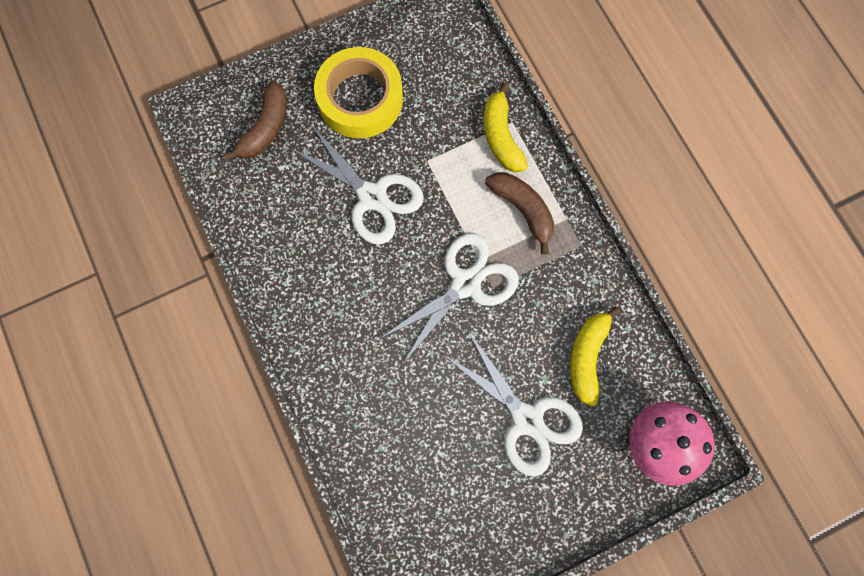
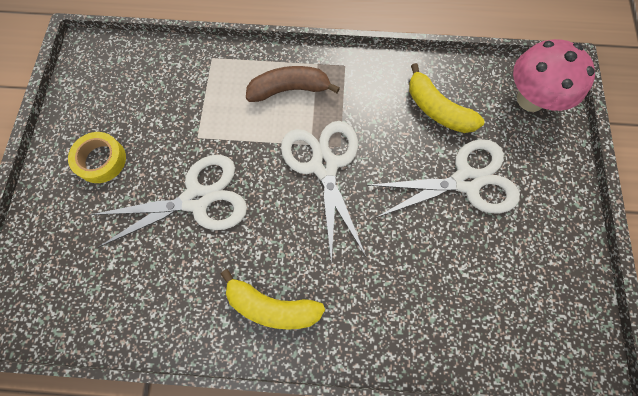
camera: 60 degrees left, 5 degrees down
brown banana [224,81,287,161] -> none
yellow tape [314,47,403,138] -> yellow tape [68,132,126,183], size x0.56
yellow banana [484,82,528,172] -> yellow banana moved to [221,269,325,330]

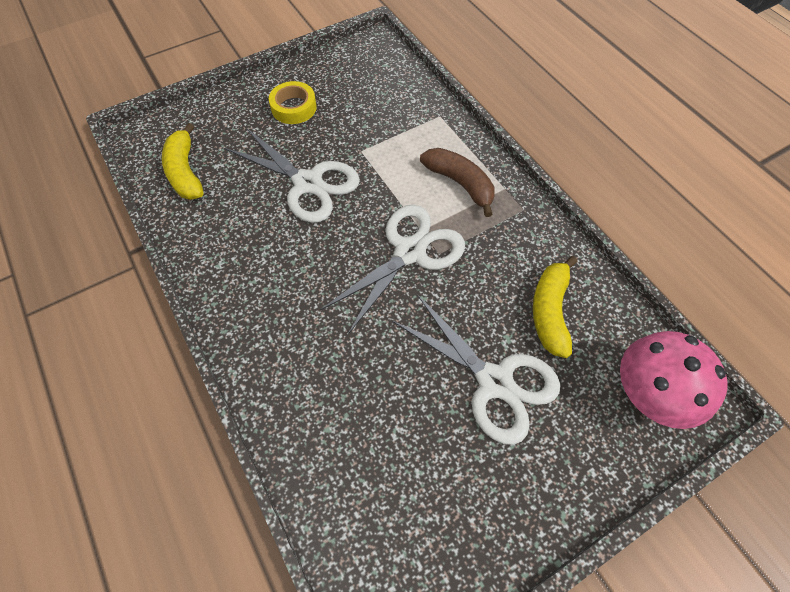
camera: 55 degrees right, 10 degrees down
yellow banana [221,269,325,330] -> yellow banana moved to [162,123,203,200]

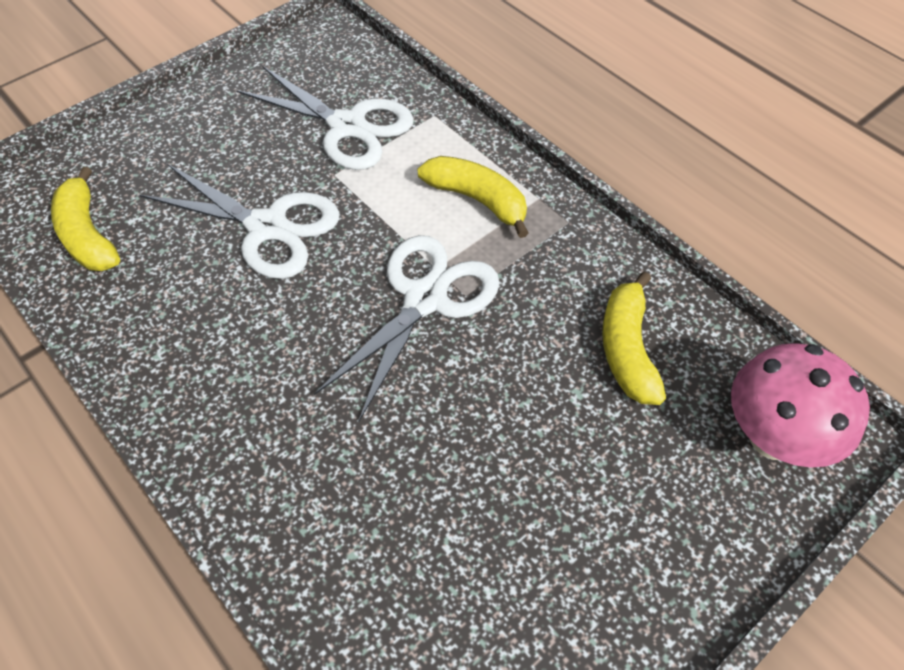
camera: 10 degrees left, 5 degrees down
yellow tape [269,81,317,124] -> none
white scissors [391,294,560,445] -> white scissors moved to [236,66,414,170]
brown banana [420,148,495,217] -> yellow banana [418,156,529,238]

